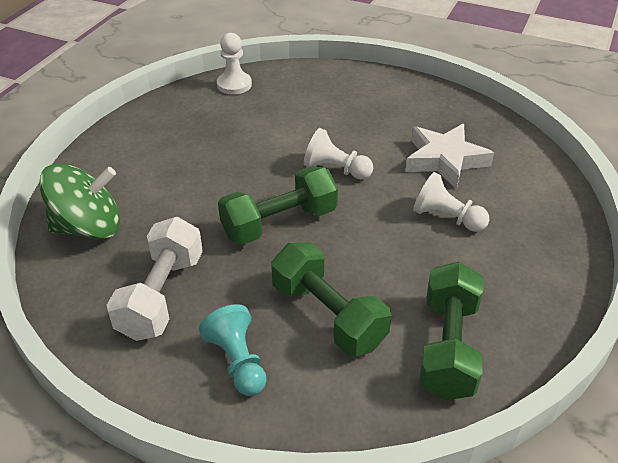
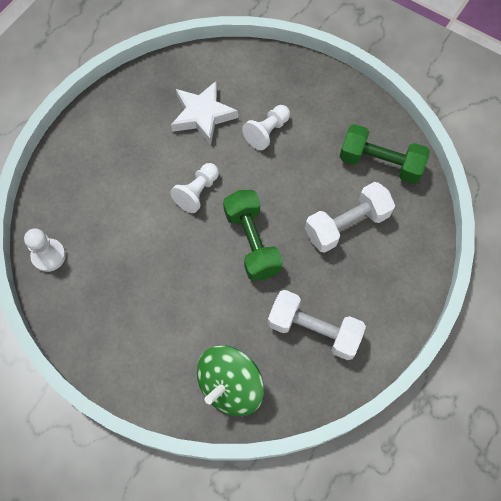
camera: 80 degrees left, 25 degrees up
green spinning top [39,163,120,239] -> green spinning top turned 135 degrees counterclockwise [197,346,264,416]
turquoise pawn [199,304,267,396] -> none
green dumbbell [271,242,391,356] -> white dumbbell [305,182,395,253]

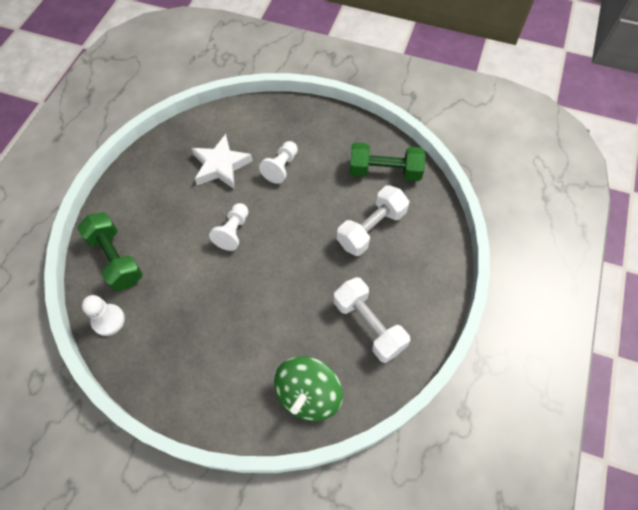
camera: 15 degrees left, 5 degrees down
green dumbbell [223,190,283,281] -> green dumbbell moved to [77,212,143,291]
white dumbbell [268,290,366,360] -> white dumbbell turned 45 degrees clockwise [334,277,410,363]

